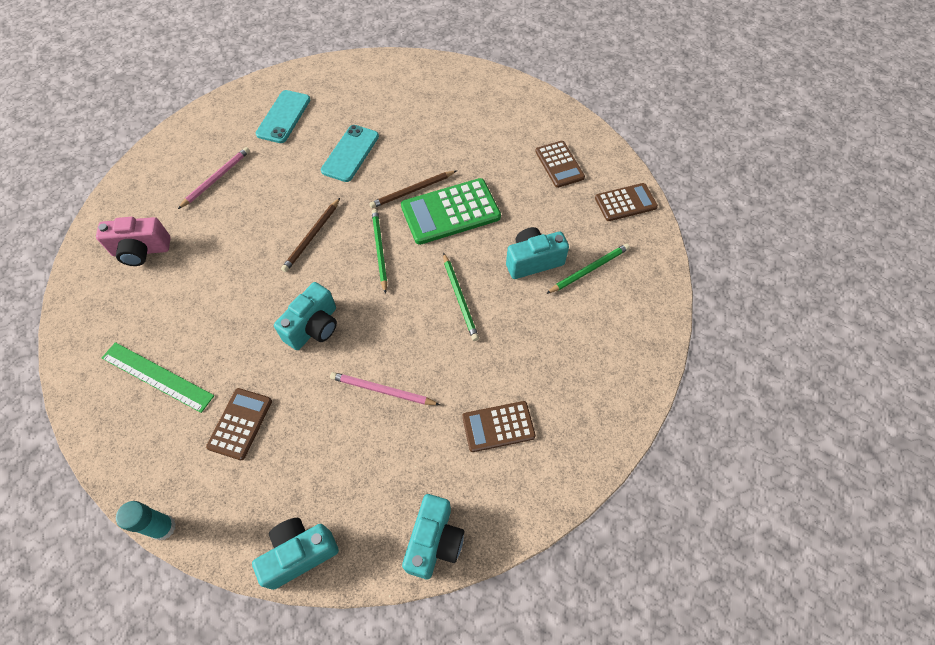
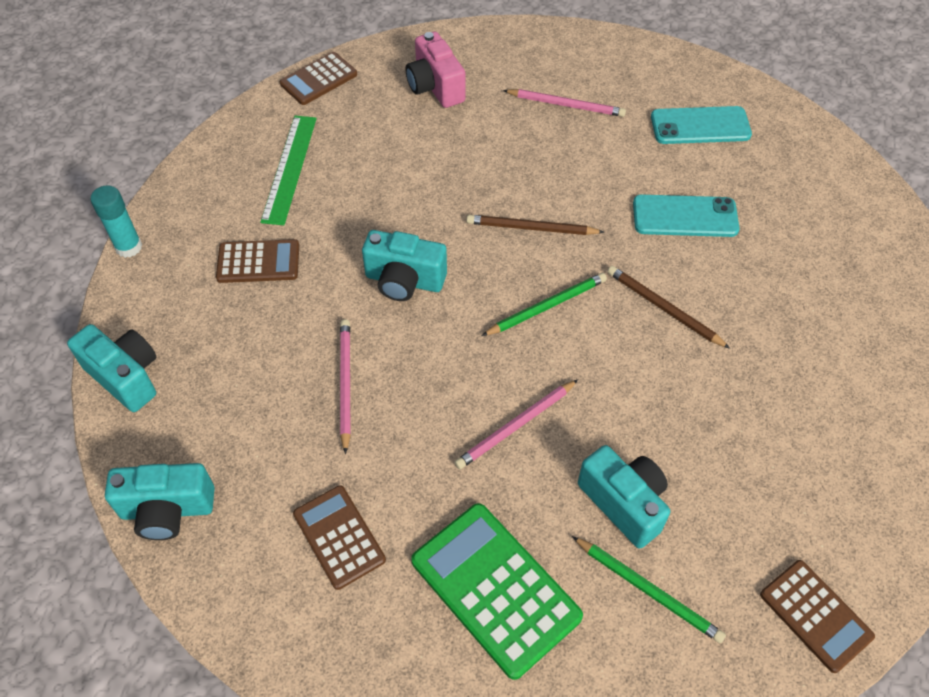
camera: 70 degrees right, 5 degrees down
green calculator [401,178,501,245] -> green calculator moved to [411,503,583,680]
green pencil [443,252,479,341] -> pink pencil [454,380,578,469]
brown calculator [535,141,585,188] -> brown calculator moved to [280,52,357,105]

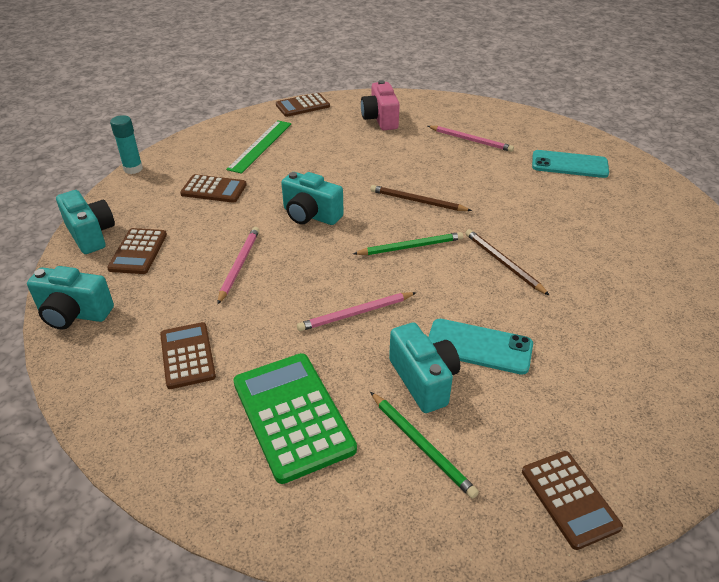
camera: 15 degrees right, 15 degrees down
turquoise phone [633,195,739,237] -> turquoise phone moved to [428,319,533,375]
none -> brown calculator [107,228,167,274]

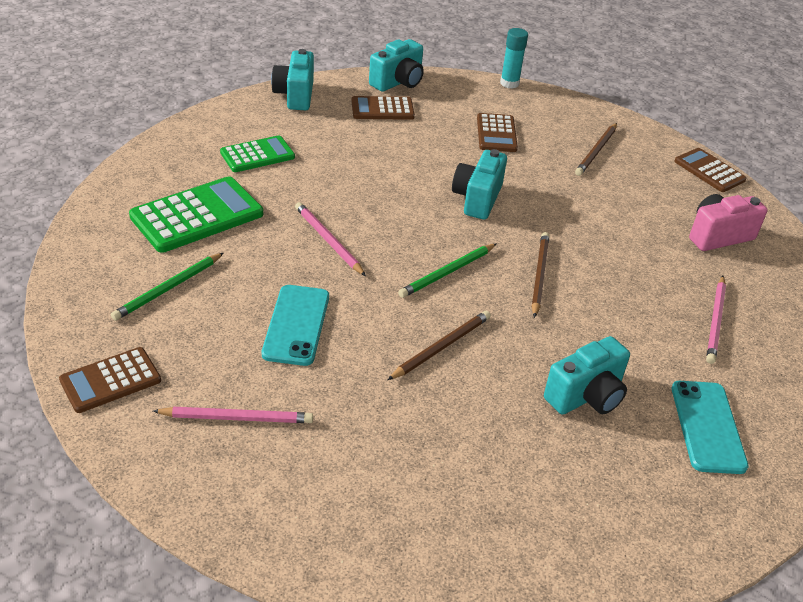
camera: 75 degrees right, 0 degrees up
brown calculator [160,322,216,389] -> green calculator [220,135,295,172]
pink pencil [217,227,259,305] -> pink pencil moved to [153,407,313,423]
green ruler [226,120,292,174] -> brown pencil [575,123,617,176]
green pencil [353,232,463,255] -> green pencil turned 75 degrees clockwise [398,243,497,298]
turquoise camera [389,322,460,413] -> turquoise camera moved to [544,336,630,415]

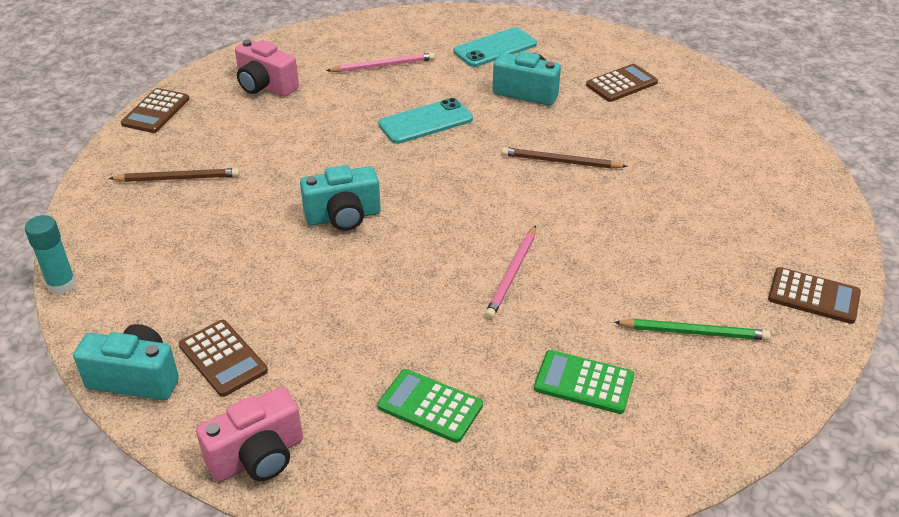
camera: 120 degrees left, 0 degrees up
green calculator [129,176,263,253] -> green calculator [534,350,634,414], size x0.62
pink pencil [153,407,313,423] -> none
turquoise phone [262,285,329,366] -> turquoise phone moved to [378,98,473,144]
turquoise camera [271,49,314,110] -> pink camera [196,387,303,482]
green pencil [398,243,497,298] -> none
brown calculator [477,113,518,152] -> brown calculator moved to [586,64,658,102]
brown pencil [532,232,550,318] -> none

